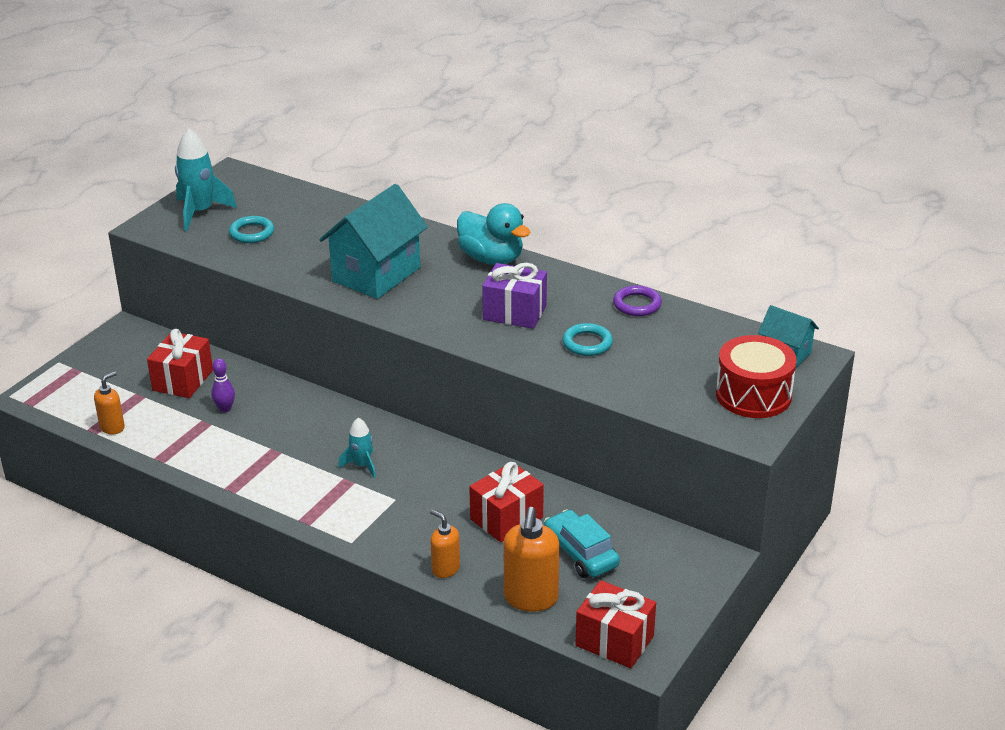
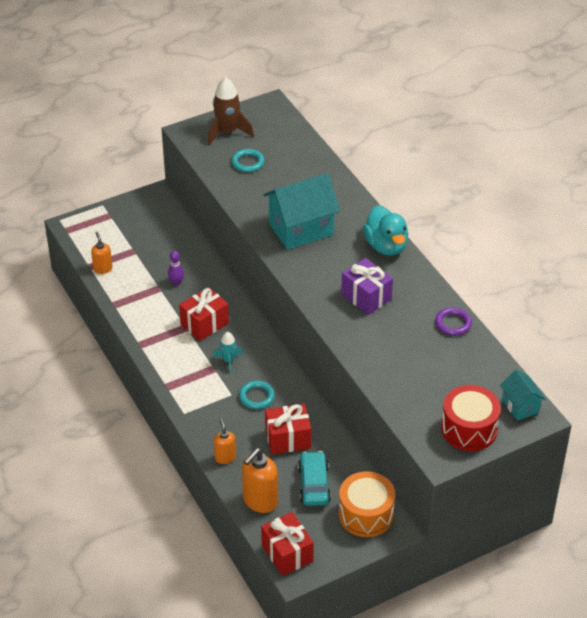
camera: 30 degrees right, 10 degrees up
orange soap dispenser [94,371,125,434] -> orange soap dispenser turned 90 degrees counterclockwise [91,232,113,274]
red gift [147,329,213,398] -> red gift moved to [179,287,229,341]
turquoise rocket [175,129,237,231] -> brown rocket [208,77,254,145]
turquoise ring [562,323,613,356] -> turquoise ring moved to [239,380,275,409]
none -> orange drum [339,471,395,537]

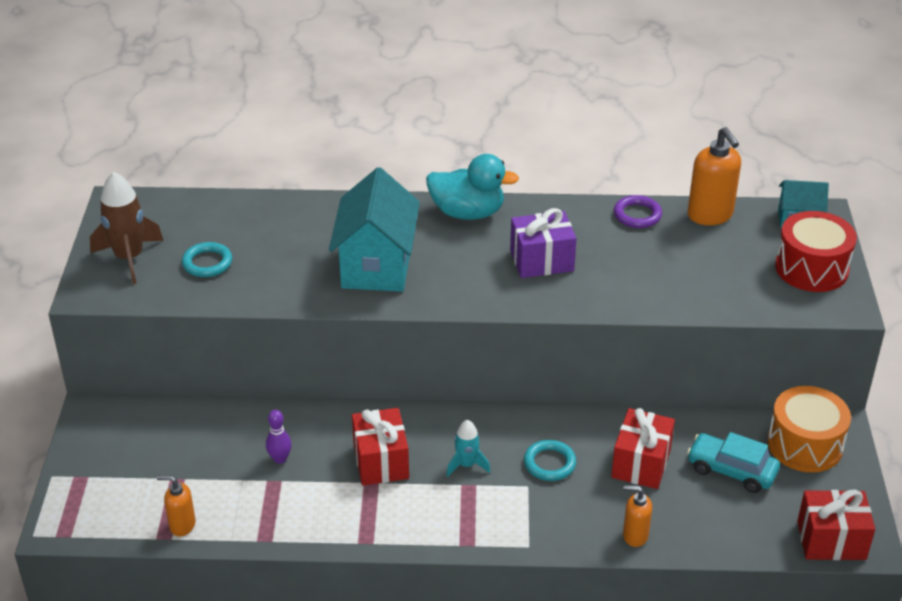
camera: 60 degrees left, 5 degrees down
orange soap dispenser [242,448,278,513] -> orange soap dispenser moved to [688,127,741,225]

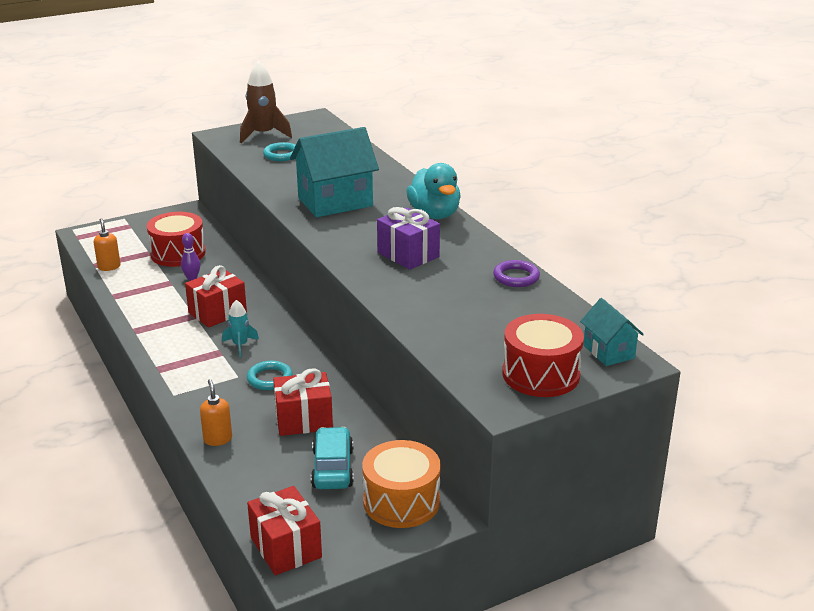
camera: 60 degrees right, 10 degrees down
orange soap dispenser [688,127,741,225] -> none
none -> red drum [147,212,206,267]

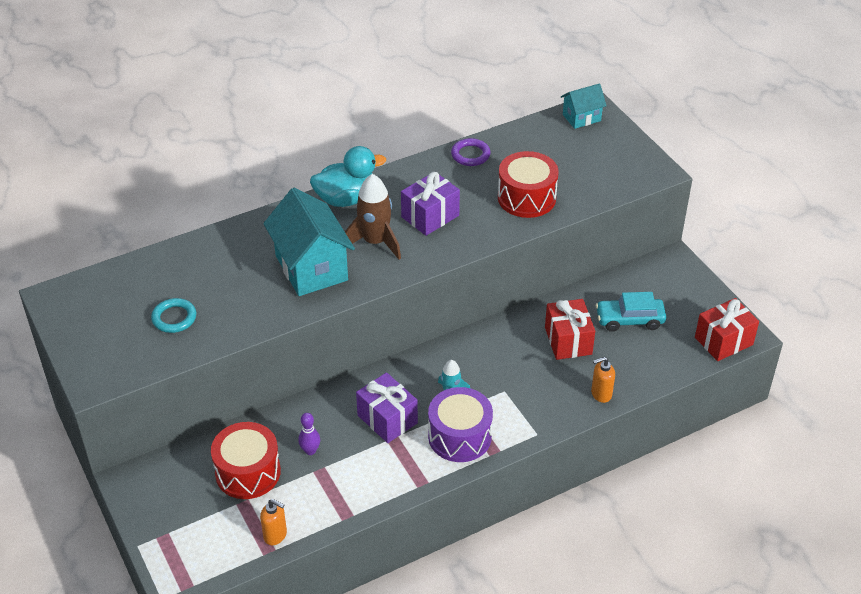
camera: 90 degrees left, 15 degrees up
orange soap dispenser [94,218,121,271] -> orange soap dispenser turned 135 degrees counterclockwise [260,499,287,545]
red gift [185,265,247,328] -> purple gift [356,372,418,443]
brown rocket [240,61,292,144] -> brown rocket moved to [345,174,401,260]
turquoise ring [247,361,293,390] -> none
orange drum [362,440,441,528] -> none
red drum [503,314,584,397] -> red drum moved to [498,151,559,218]
none -> purple drum [428,387,493,462]

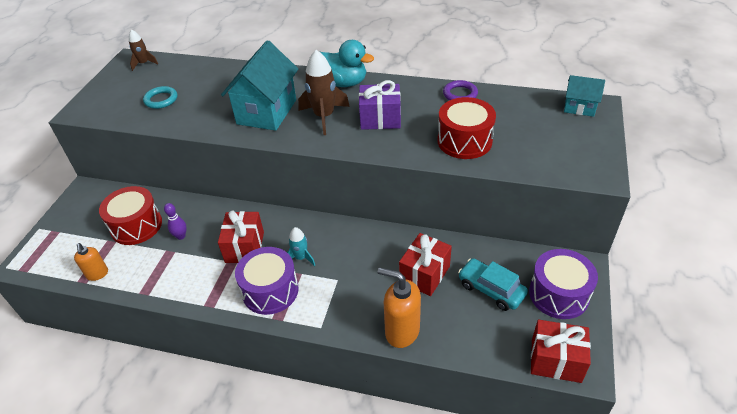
camera: 45 degrees right, 0 degrees up
purple gift [356,372,418,443] -> red gift [218,211,264,263]
orange soap dispenser [591,357,615,403] -> orange soap dispenser [378,267,421,348], size x1.70
none -> brown rocket [129,29,158,71]
none -> purple drum [529,249,598,319]

